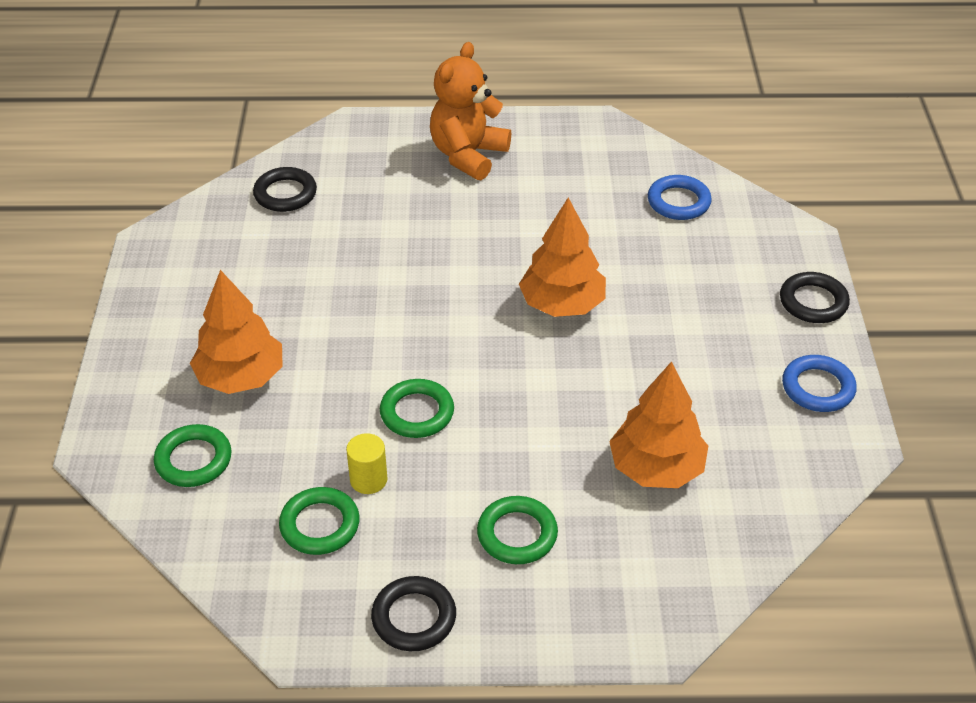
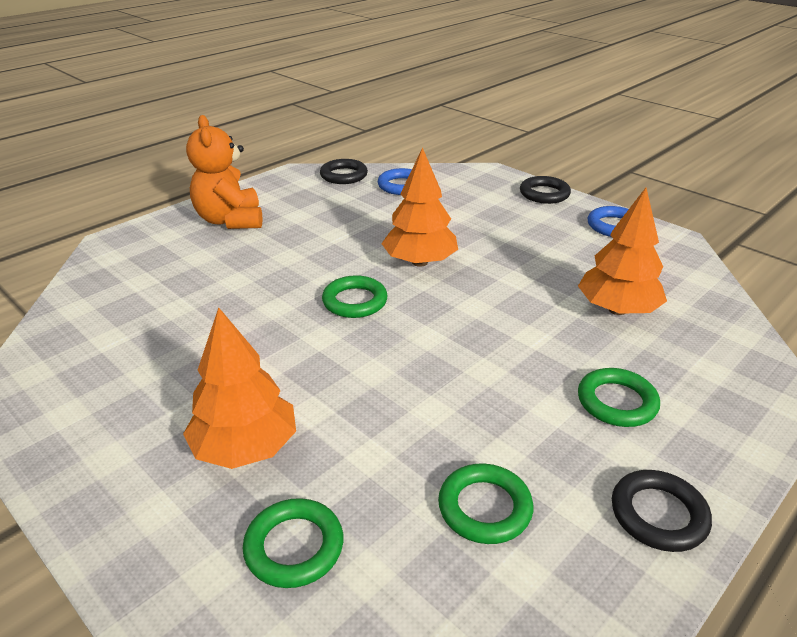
camera: 45 degrees left, 10 degrees down
black ring [253,167,317,212] -> black ring moved to [320,159,368,184]
yellow cylinder [346,433,387,494] -> none
green ring [380,379,454,438] -> green ring moved to [322,275,388,318]

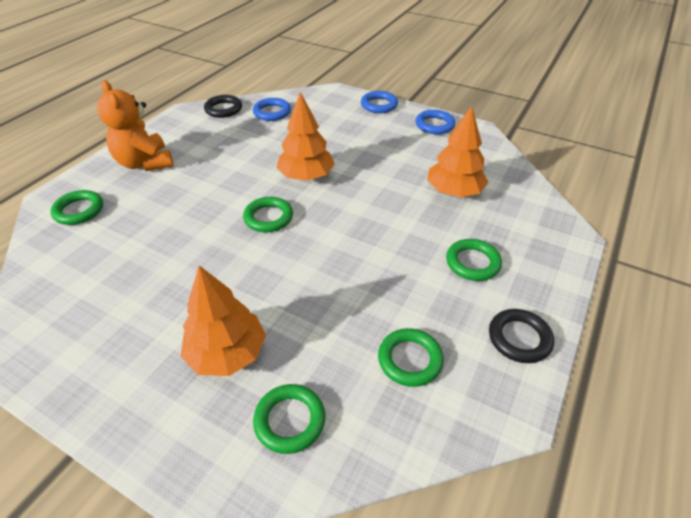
camera: 15 degrees left, 10 degrees up
black ring [520,176,571,204] -> blue ring [361,91,398,113]
none -> green ring [50,190,103,225]

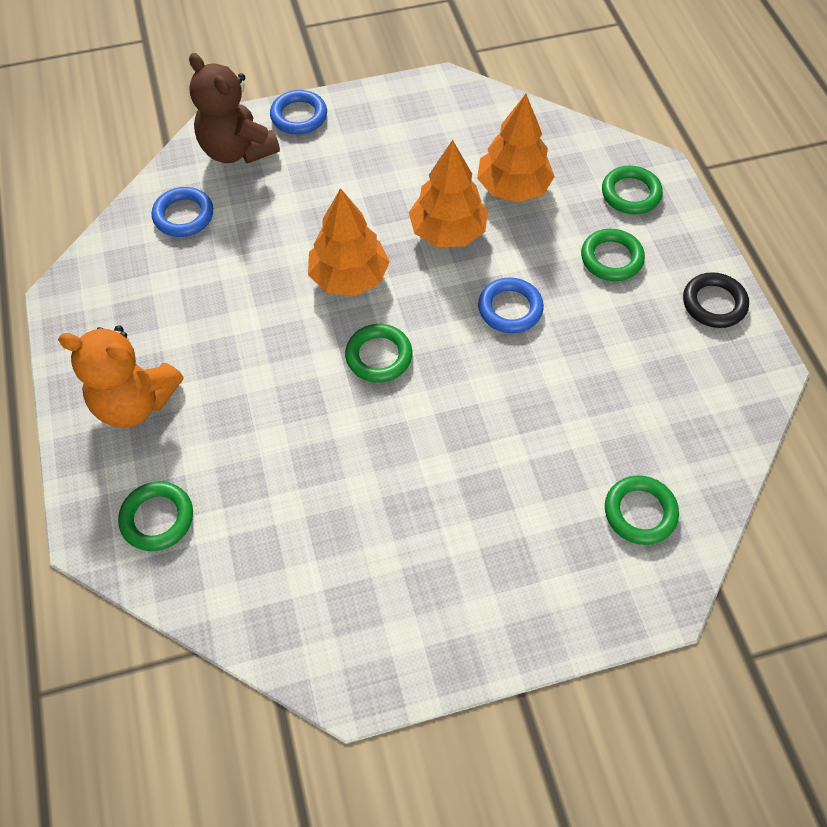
camera: 45 degrees left, 15 degrees up
orange tree [181,266,266,376] -> orange tree moved to [409,140,488,247]
black ring [204,95,242,118] -> none
green ring [378,328,444,387] -> green ring moved to [602,166,663,214]
blue ring [415,110,455,134] -> blue ring moved to [478,277,544,333]
none -> brown teddy bear [189,53,280,164]

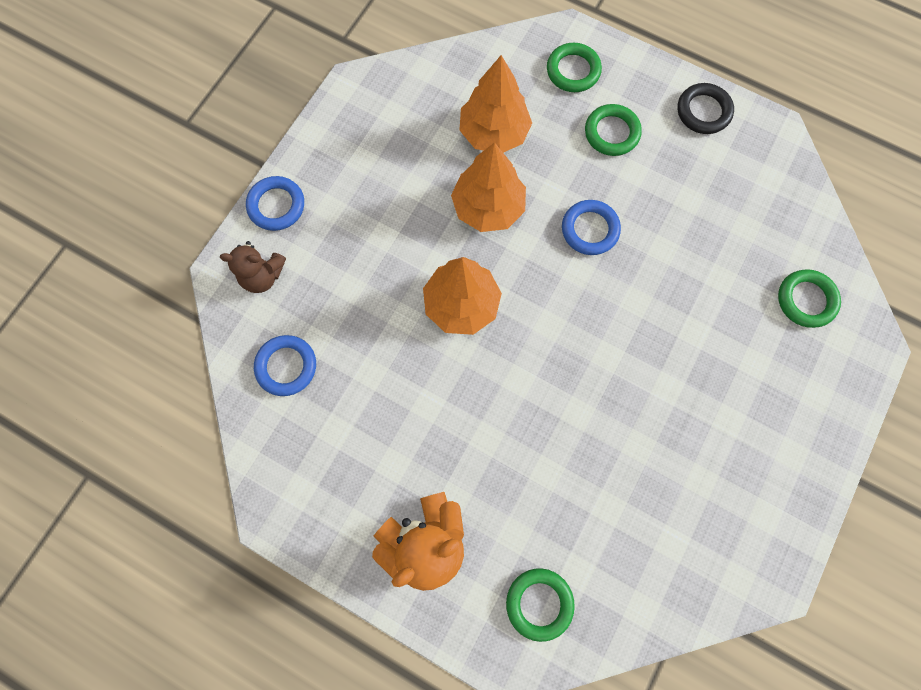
camera: 45 degrees left, 15 degrees up
brown teddy bear [189,53,280,164] -> brown teddy bear [220,241,286,293], size x0.63
green ring [345,324,412,383] -> none

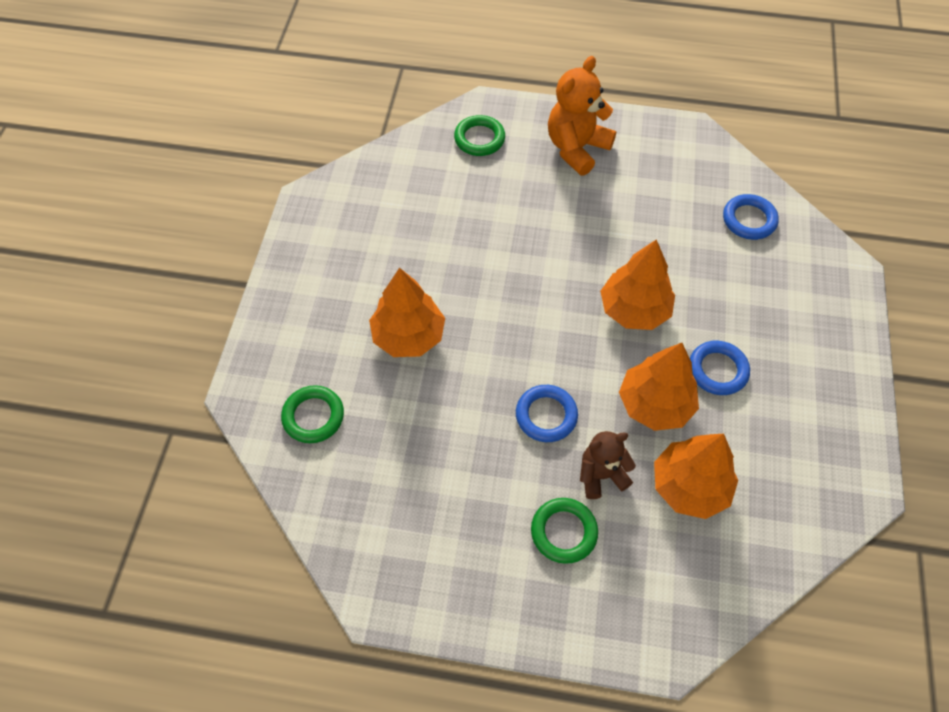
camera: 160 degrees right, 15 degrees down
brown teddy bear [220,241,286,293] -> brown teddy bear moved to [580,431,636,499]
blue ring [246,176,304,231] -> blue ring moved to [690,341,750,395]
green ring [547,43,602,92] -> none
black ring [678,83,734,134] -> none
none -> orange tree [369,268,445,357]

